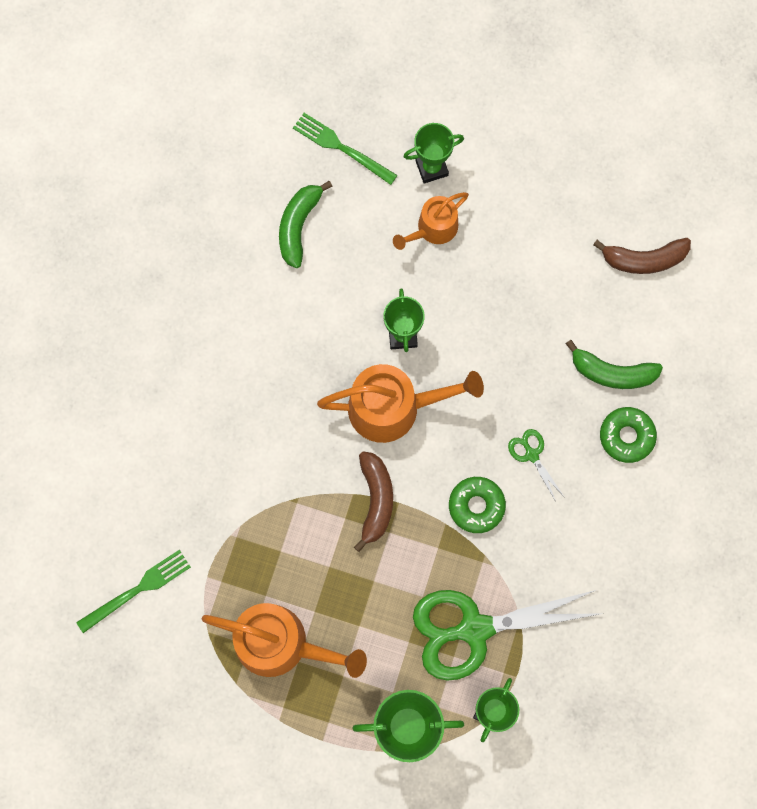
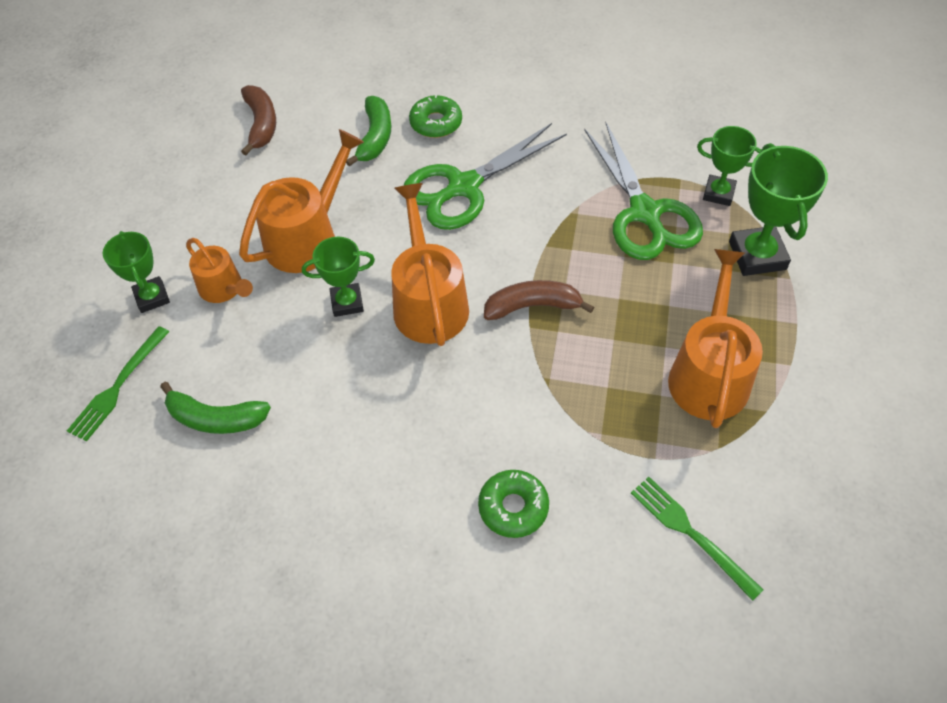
camera: 95 degrees left, 20 degrees down
green donut [449,477,506,533] -> green donut moved to [478,470,549,538]
green scissors [508,429,563,500] -> green scissors [404,123,567,230], size x2.38
none -> orange watering can [239,129,364,273]

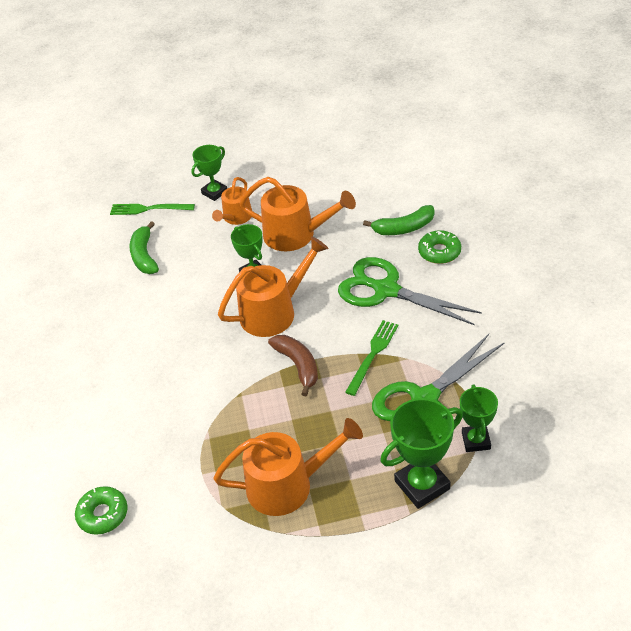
camera: 70 degrees right, 10 degrees down
brown banana [241,85,276,155] -> none
green donut [478,470,549,538] -> green donut moved to [75,486,128,535]
green fork [631,477,764,601] -> green fork moved to [345,320,399,396]

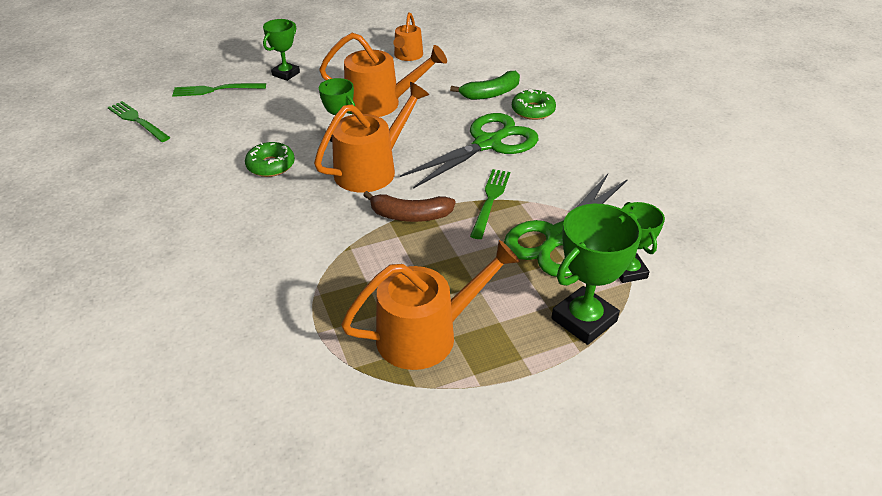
camera: 15 degrees left, 5 degrees down
green donut [75,486,128,535] -> green donut moved to [245,142,295,177]
green banana [129,221,159,274] -> none
orange watering can [212,177,252,225] -> orange watering can moved to [393,12,423,61]
brown banana [268,335,318,396] -> brown banana turned 135 degrees clockwise [363,191,456,222]
green scissors [338,257,482,325] -> green scissors turned 120 degrees clockwise [400,113,538,189]
none -> green fork [107,101,170,142]

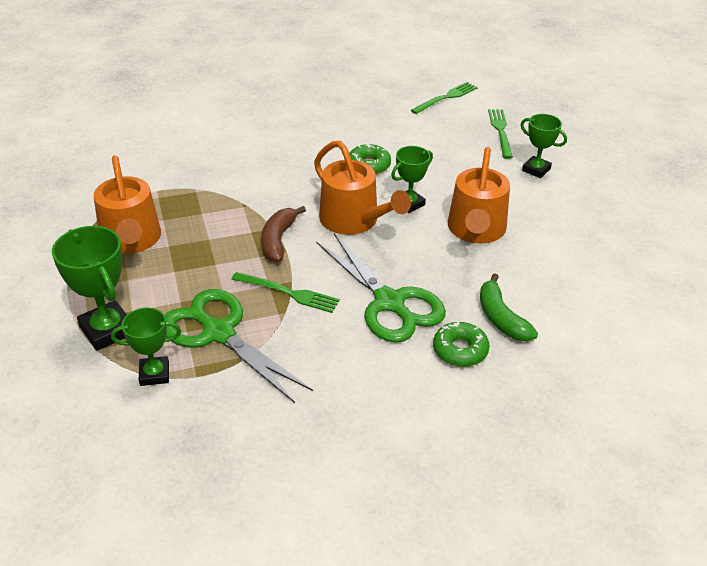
camera: 95 degrees right, 0 degrees up
orange watering can [393,12,423,61] -> none

